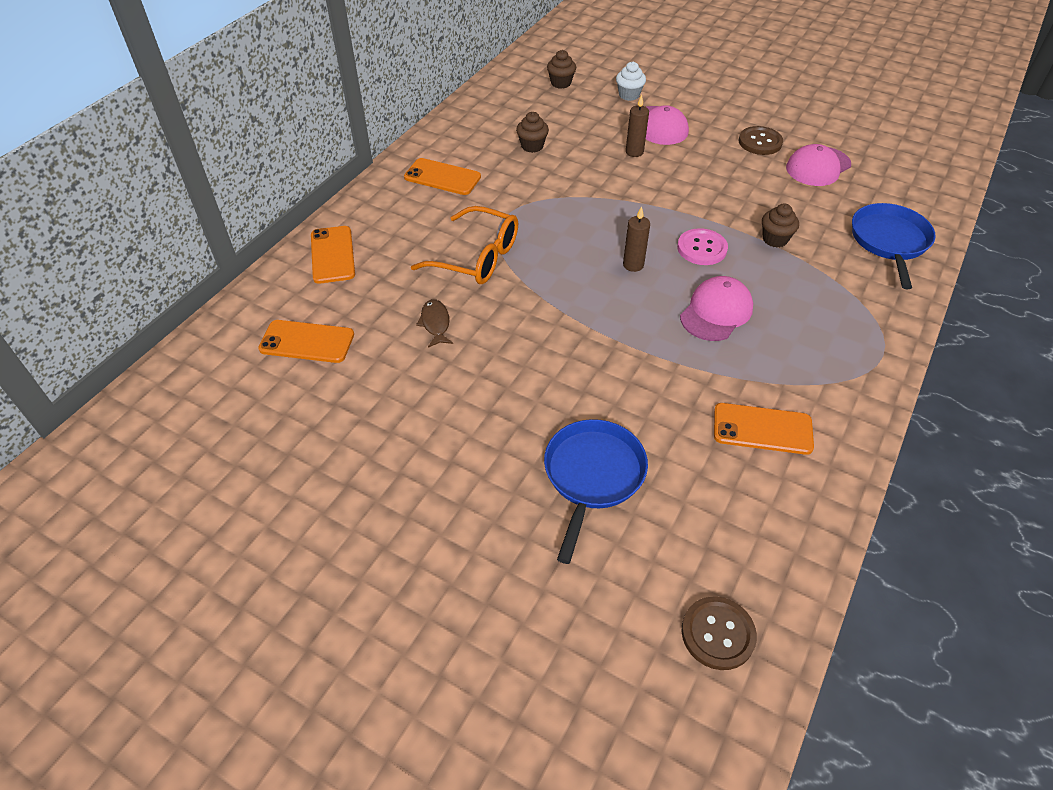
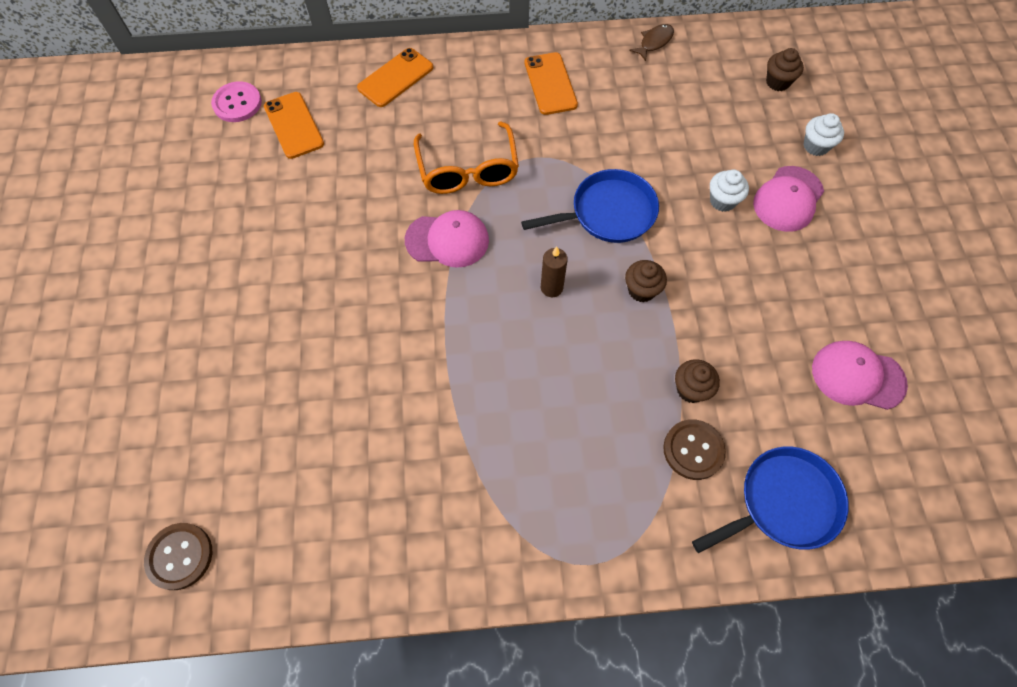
camera: 55 degrees right, 15 degrees up
brown fish [416,299,453,348] -> brown fish moved to [629,24,674,61]
brown cupcake [516,112,549,153] -> brown cupcake moved to [625,260,667,302]
blue pan [544,419,648,564] -> blue pan moved to [521,169,659,243]
brown candle [626,95,649,157] -> white cupcake [710,169,749,212]
pink button [677,228,728,265] -> pink button moved to [211,81,262,122]
pink cap [680,276,753,341] -> pink cap moved to [405,210,489,268]
orange phone [714,403,814,455] -> none
brown button [739,126,783,155] -> brown button moved to [663,419,726,480]

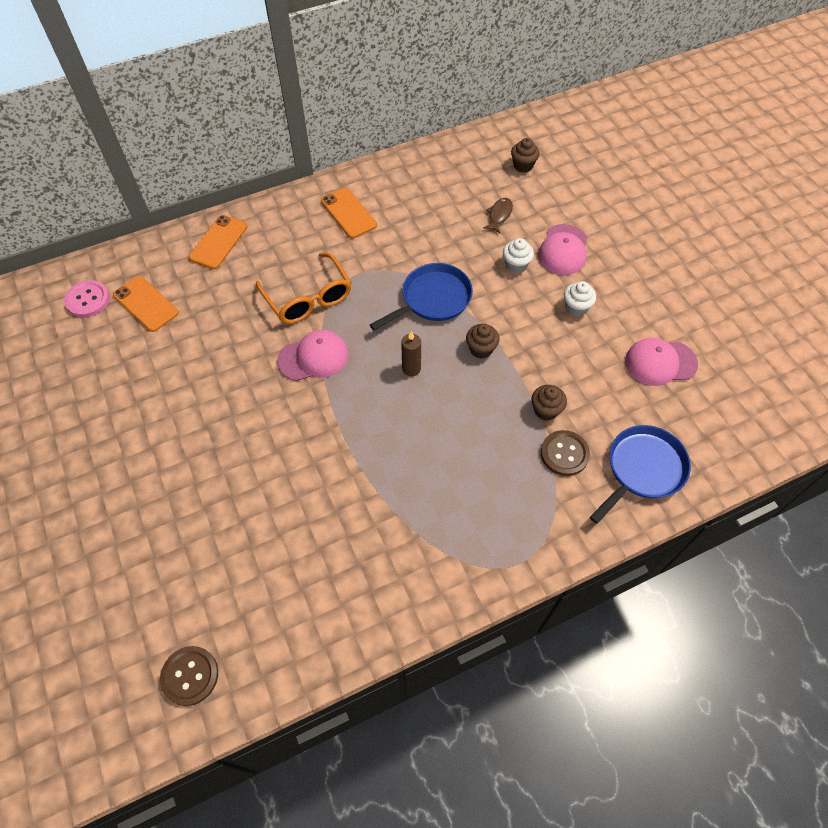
camera: 20 degrees left, 5 degrees down
brown fish [629,24,674,61] -> brown fish moved to [483,198,513,233]
white cupcake [804,113,844,156] -> white cupcake moved to [564,281,596,316]

